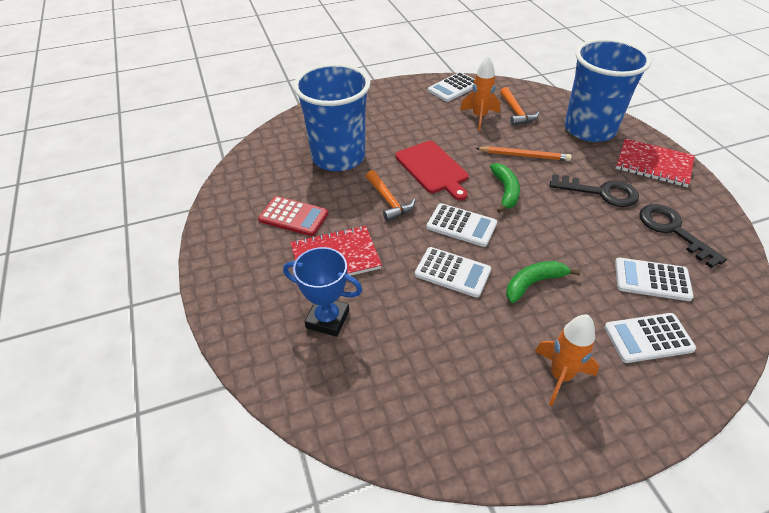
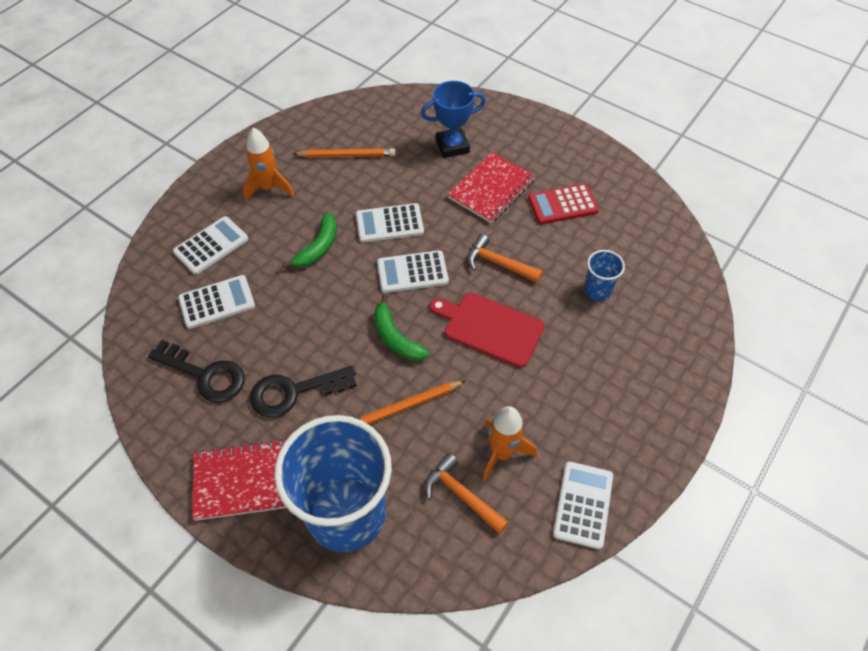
camera: 145 degrees right, 10 degrees up
blue cup [294,63,371,171] -> blue cup [584,250,625,301], size x0.42
none -> orange pencil [294,148,396,158]

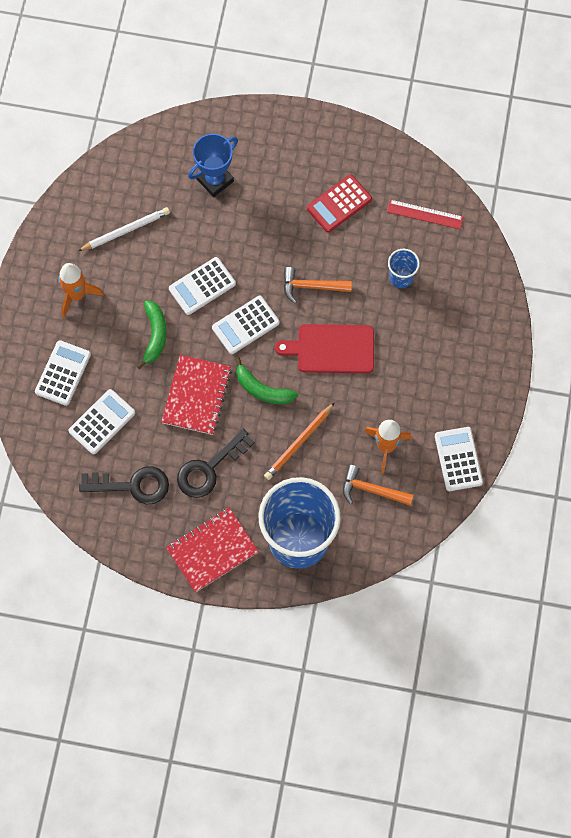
camera: 25 degrees left, 15 degrees up
orange pencil [294,148,396,158] -> white pencil [78,207,170,251]
red notebook [447,152,536,223] -> red notebook moved to [161,355,232,435]
none -> red ruler [387,199,463,229]

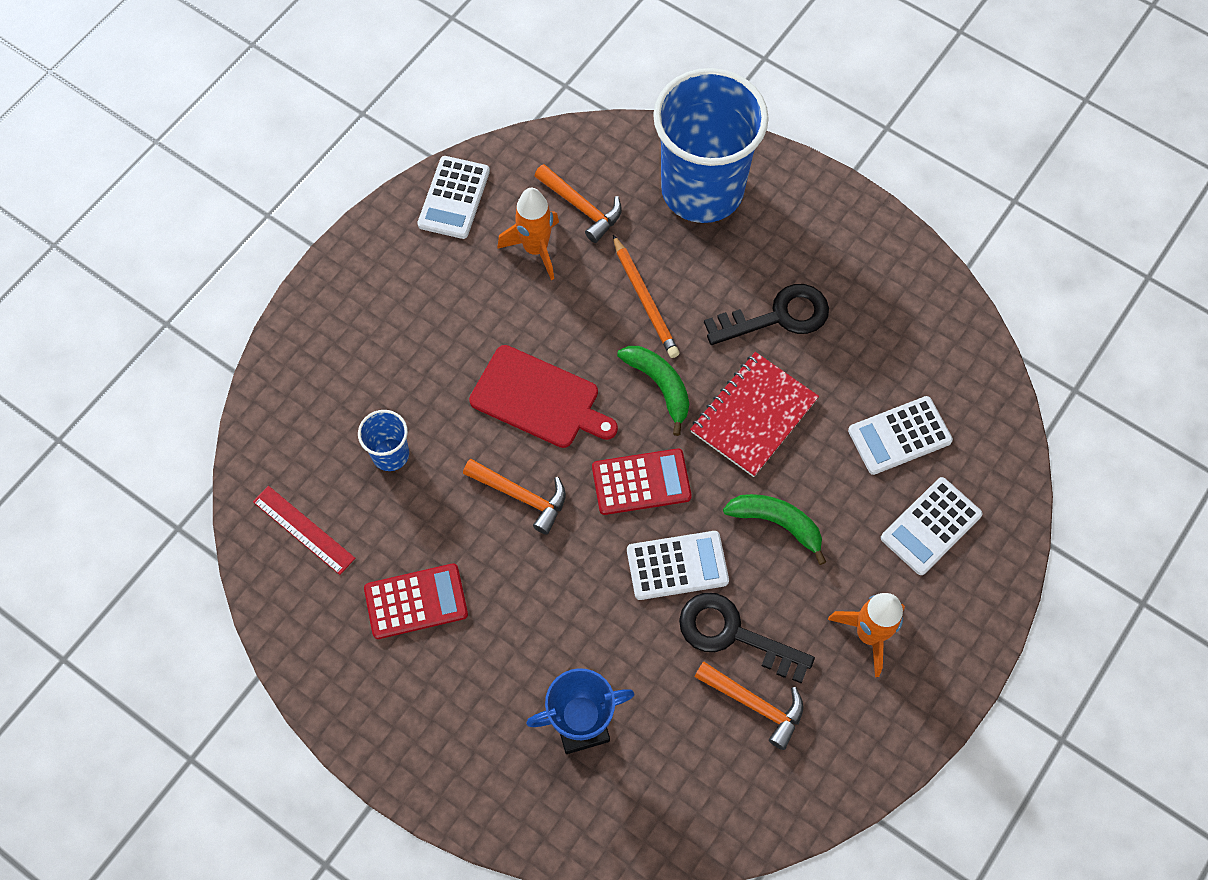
camera: 155 degrees left, 5 degrees down
white pencil [78,207,170,251] -> orange hammer [695,661,803,750]
black key [79,466,169,504] -> black key moved to [679,593,815,683]
green banana [137,300,167,369] -> green banana turned 90 degrees clockwise [723,494,826,565]
red notebook [166,507,259,592] -> none
white calculator [212,296,280,354] -> red calculator [592,449,692,515]
orange pencil [264,402,335,480] -> orange pencil turned 90 degrees clockwise [613,235,680,358]

